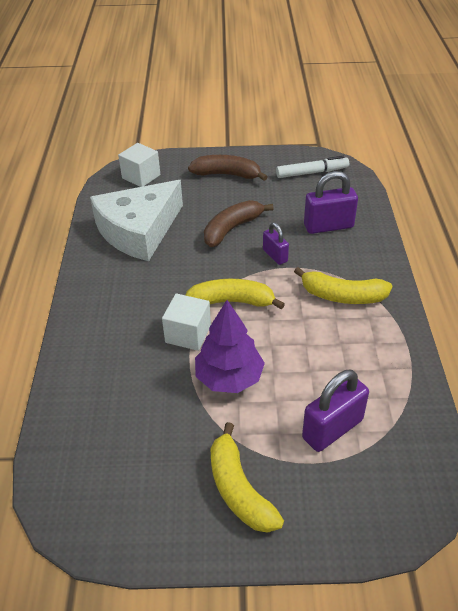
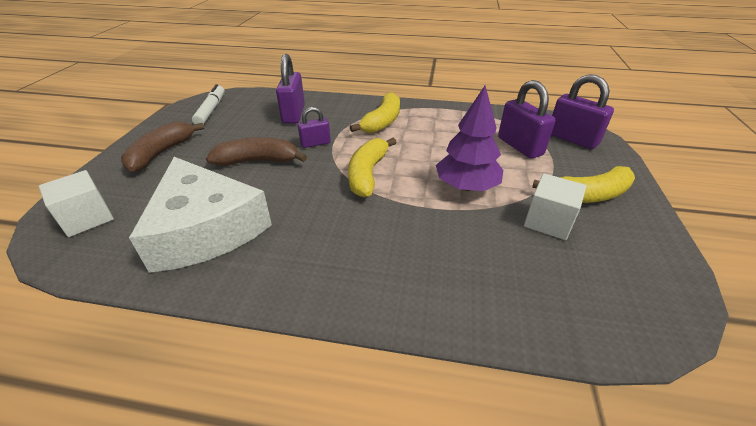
camera: 80 degrees left, 5 degrees down
white cube [162,294,211,351] -> white cube moved to [524,173,586,240]
brown banana [204,200,274,247] -> brown banana turned 120 degrees clockwise [206,137,307,166]
none -> purple padlock [551,74,614,149]

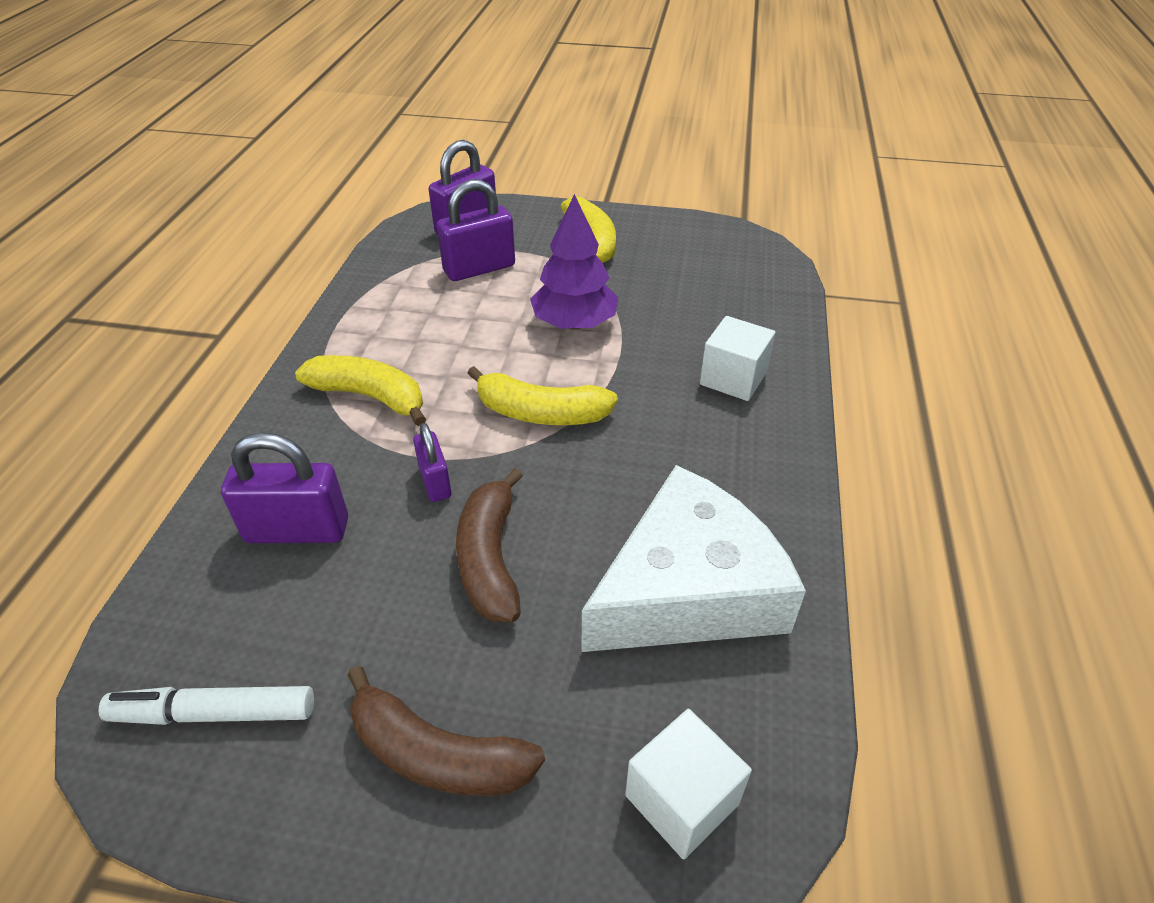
camera: 90 degrees left, 5 degrees up
white cube [524,173,586,240] -> white cube moved to [700,316,776,401]

